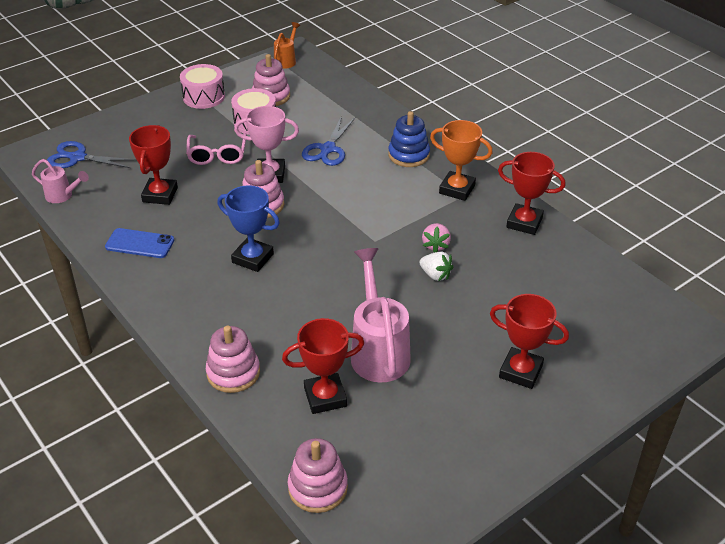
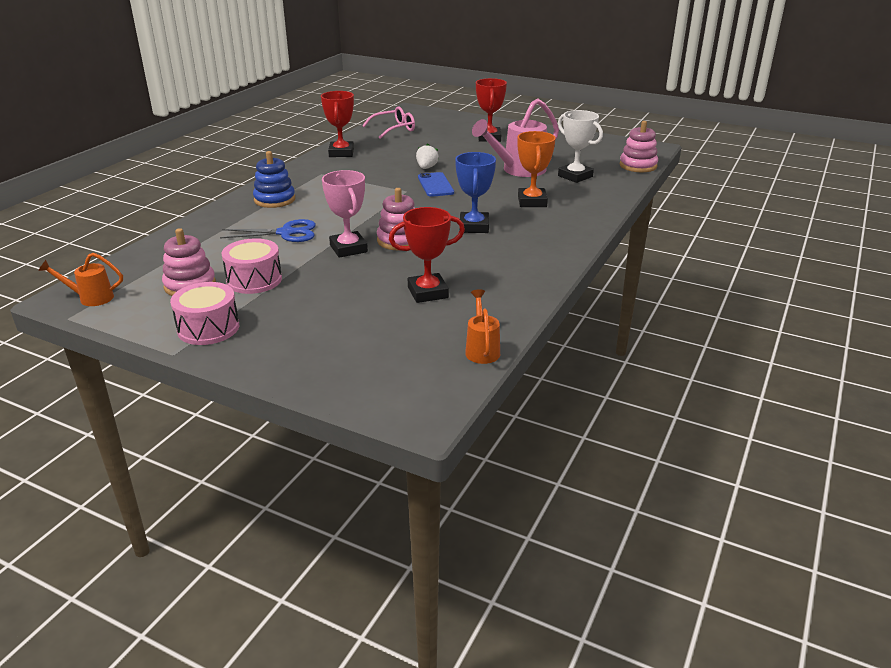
camera: 115 degrees left, 10 degrees down
pink watering can [32,159,89,203] -> orange watering can [465,289,500,364]
blue scissors [47,141,136,168] -> none
blue phone [105,228,174,258] -> blue phone moved to [418,172,454,197]
pink glasses [186,133,247,165] -> pink glasses moved to [362,106,415,139]
pink stacking toy [206,326,260,393] -> none
red trophy [282,318,364,414] -> white trophy [558,110,603,183]
pink strawberry [422,223,451,253] -> none
orange trophy [430,120,493,201] -> orange trophy moved to [517,131,556,207]

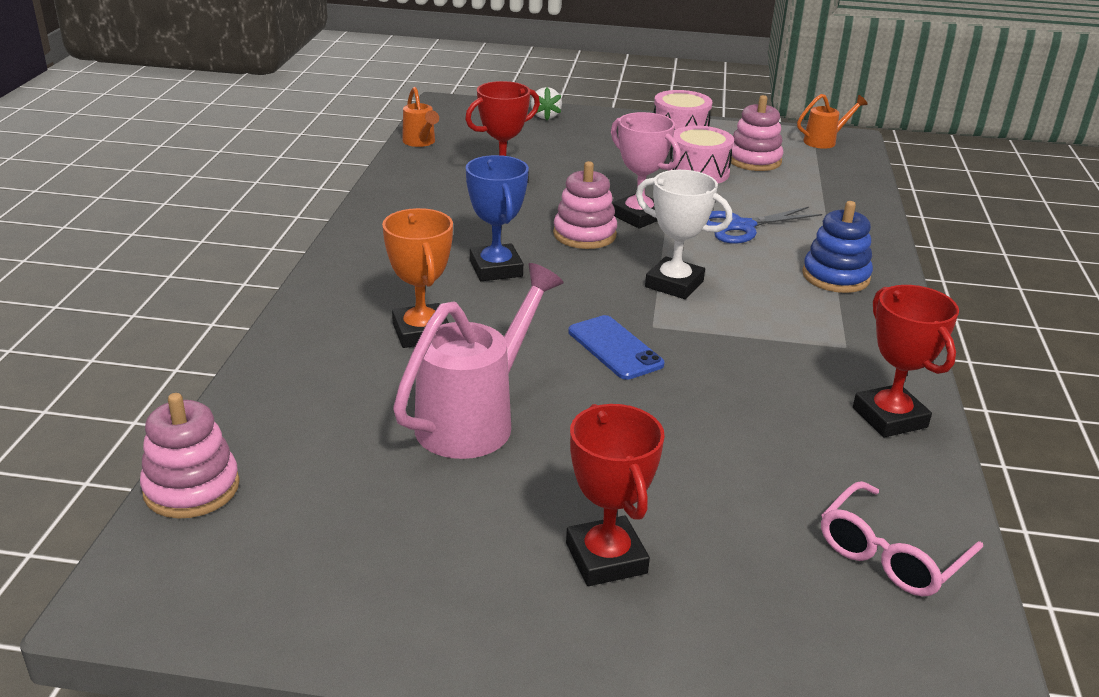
camera: 160 degrees right, 0 degrees up
white strawberry [416,143,439,169] -> white strawberry moved to [531,87,562,120]
white trophy [558,110,603,183] -> white trophy moved to [636,170,732,299]

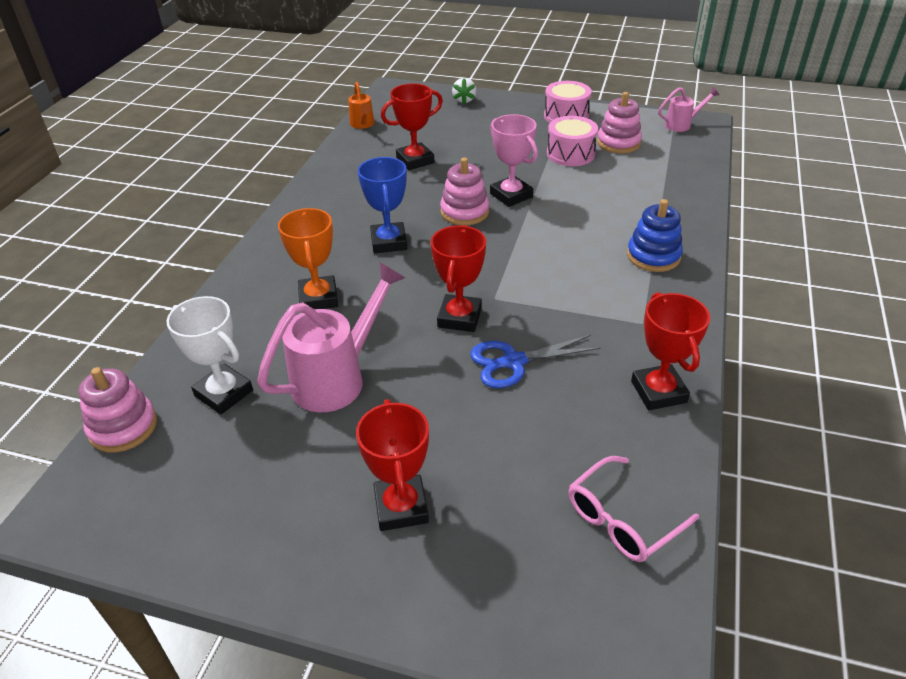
camera: 10 degrees right, 10 degrees up
blue phone [568,315,664,380] -> red trophy [431,225,486,332]
white trophy [636,170,732,299] -> white trophy moved to [166,296,253,414]
blue scissors [706,207,822,244] -> blue scissors moved to [470,335,600,388]
orange watering can [797,94,868,149] -> pink watering can [658,87,719,132]

